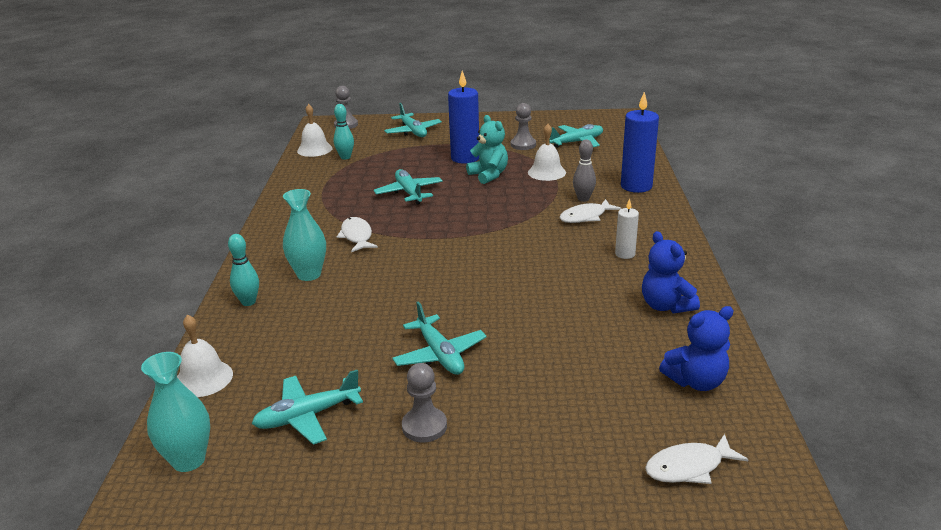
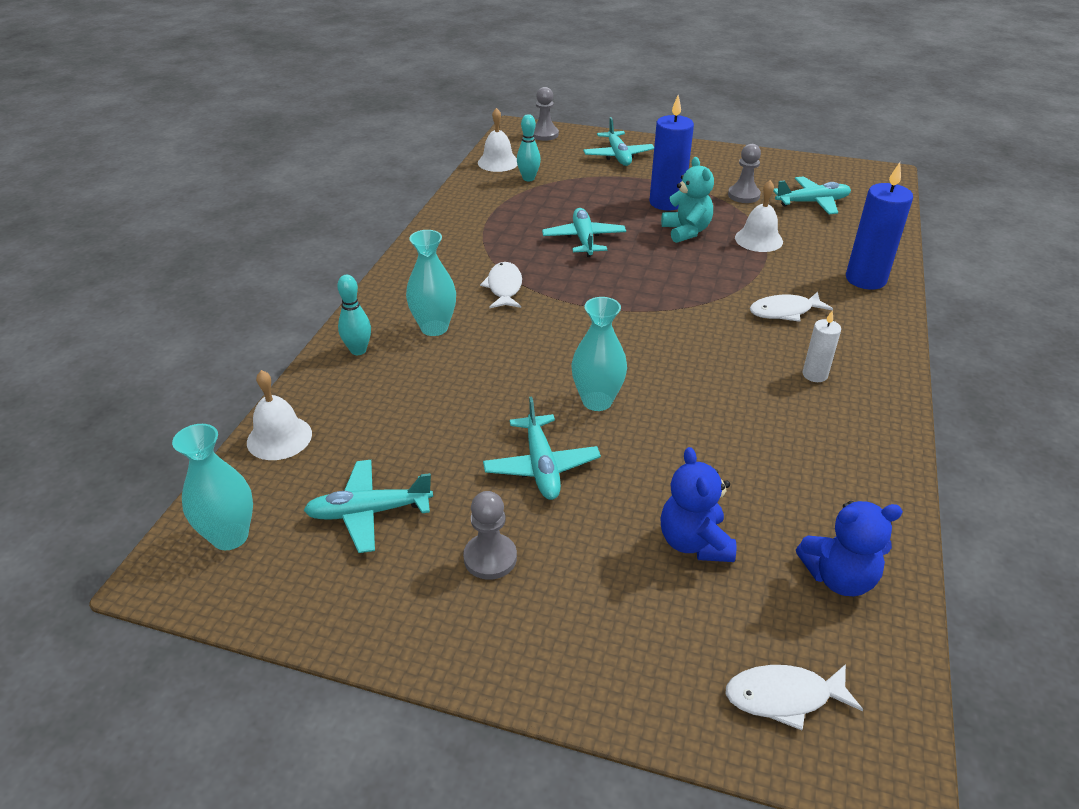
camera: 15 degrees right, 10 degrees up
grey bowling pin [573,140,596,202] -> none
blue teddy bear [642,231,700,313] -> blue teddy bear moved to [660,447,736,562]
none -> turquoise vase [572,297,627,411]

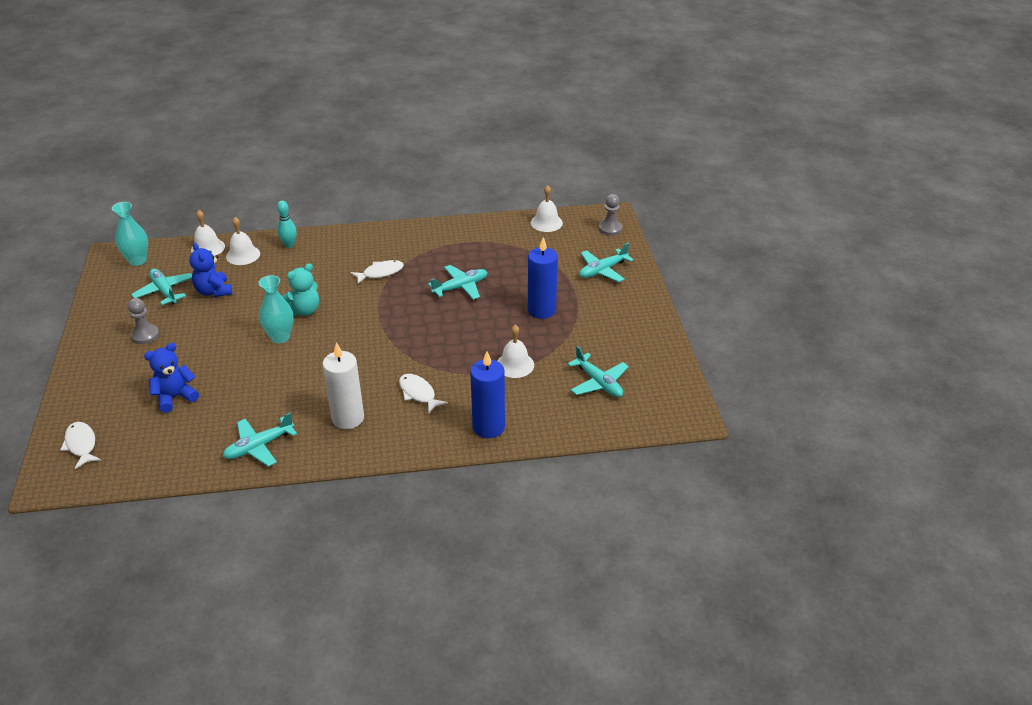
camera: 65 degrees right, 0 degrees up
turquoise vase [406,230,456,336] -> none
turquoise plane [483,397,601,500] -> turquoise plane moved to [223,412,297,467]
turquoise bowling pin [517,114,541,181] -> none
turquoise teddy bear [661,157,714,243] -> turquoise teddy bear moved to [282,263,319,316]
grey pawn [728,144,761,203] -> none
blue teddy bear [796,501,903,596] -> blue teddy bear moved to [189,243,232,297]
white candle [802,310,841,382] -> white candle [323,342,364,429], size x1.84
none -> white bell [226,217,260,265]

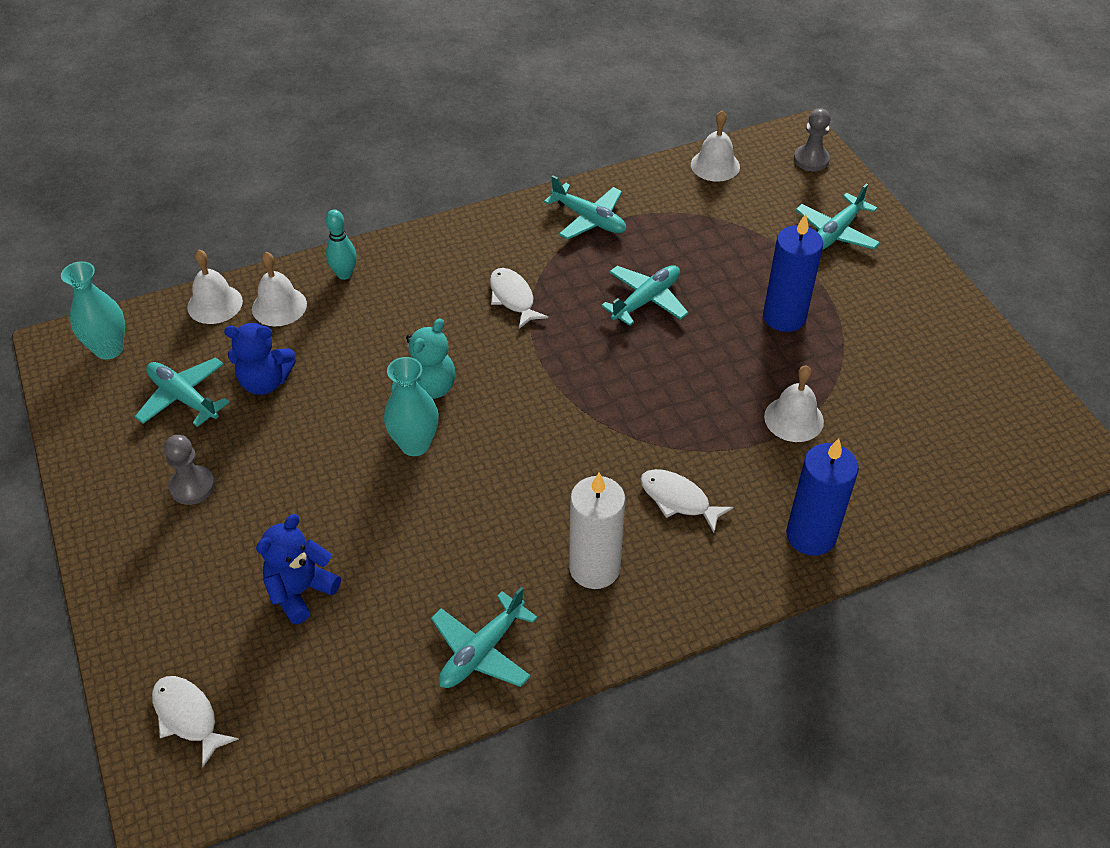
camera: 15 degrees left, 10 degrees up
blue teddy bear [189,243,232,297] -> blue teddy bear turned 45 degrees counterclockwise [224,323,296,395]
white fish [350,260,404,284] -> white fish turned 75 degrees counterclockwise [490,268,548,329]
turquoise plane [567,346,629,397] -> turquoise plane moved to [544,175,626,240]

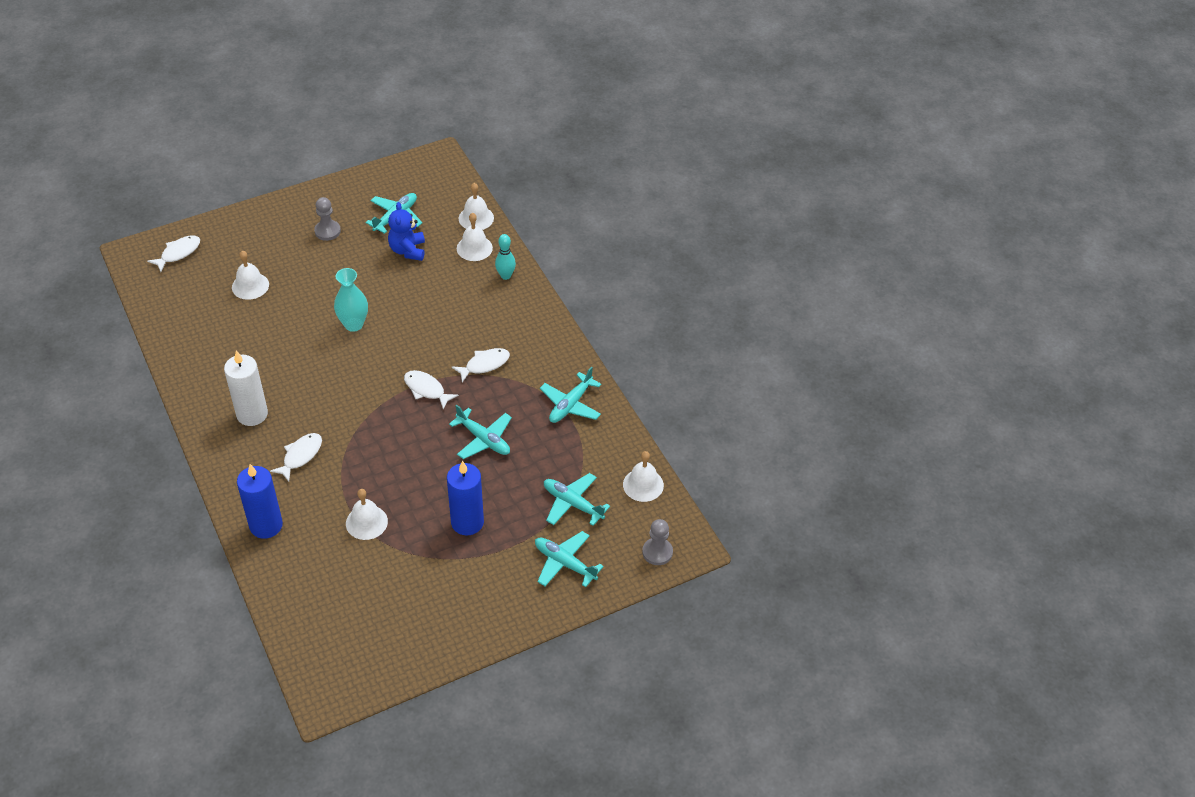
camera: 85 degrees right, 0 degrees up
turquoise vase [61,261,125,360] -> none
blue teddy bear [256,514,341,625] -> white bell [232,250,269,300]
turquoise teddy bear [392,318,455,399] -> none
turquoise plane [431,587,538,688] -> turquoise plane moved to [544,473,610,526]
none -> white fish [404,370,459,410]

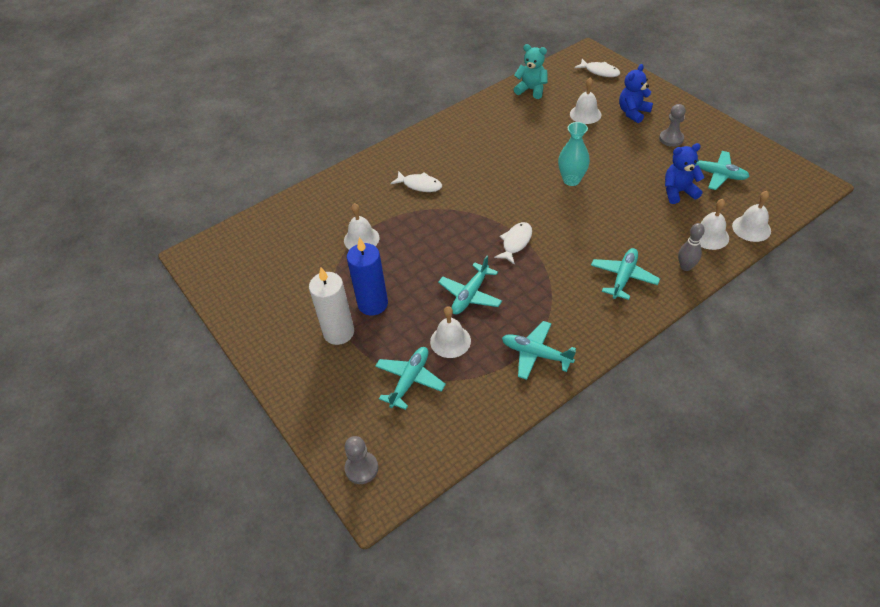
camera: 85 degrees right, 0 degrees up
white candle [224,351,268,426] -> white candle moved to [309,267,354,345]
blue candle [237,464,283,539] -> none
white fish [452,348,510,382] -> none
turquoise bowling pin [495,234,516,280] -> grey bowling pin [678,223,705,271]
turquoise plane [535,531,604,587] -> turquoise plane moved to [591,248,660,300]
white bell [623,451,664,502] -> white bell moved to [430,306,471,358]
none -> turquoise teddy bear [514,44,548,99]
none -> blue teddy bear [619,64,653,123]

